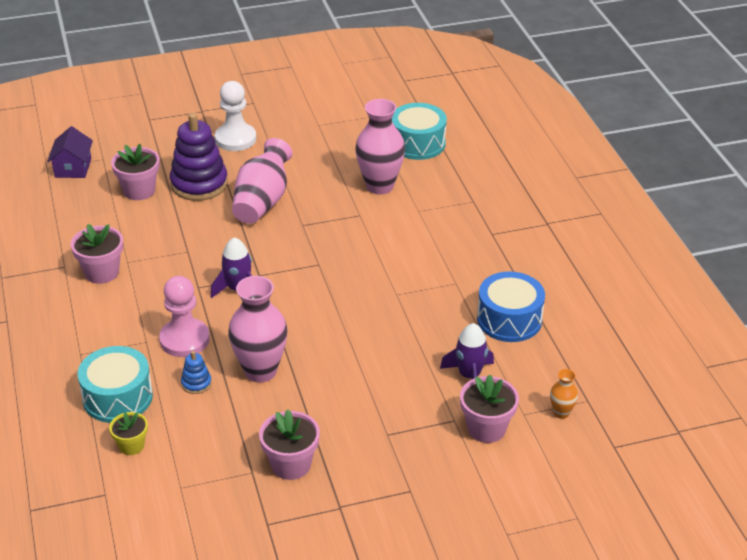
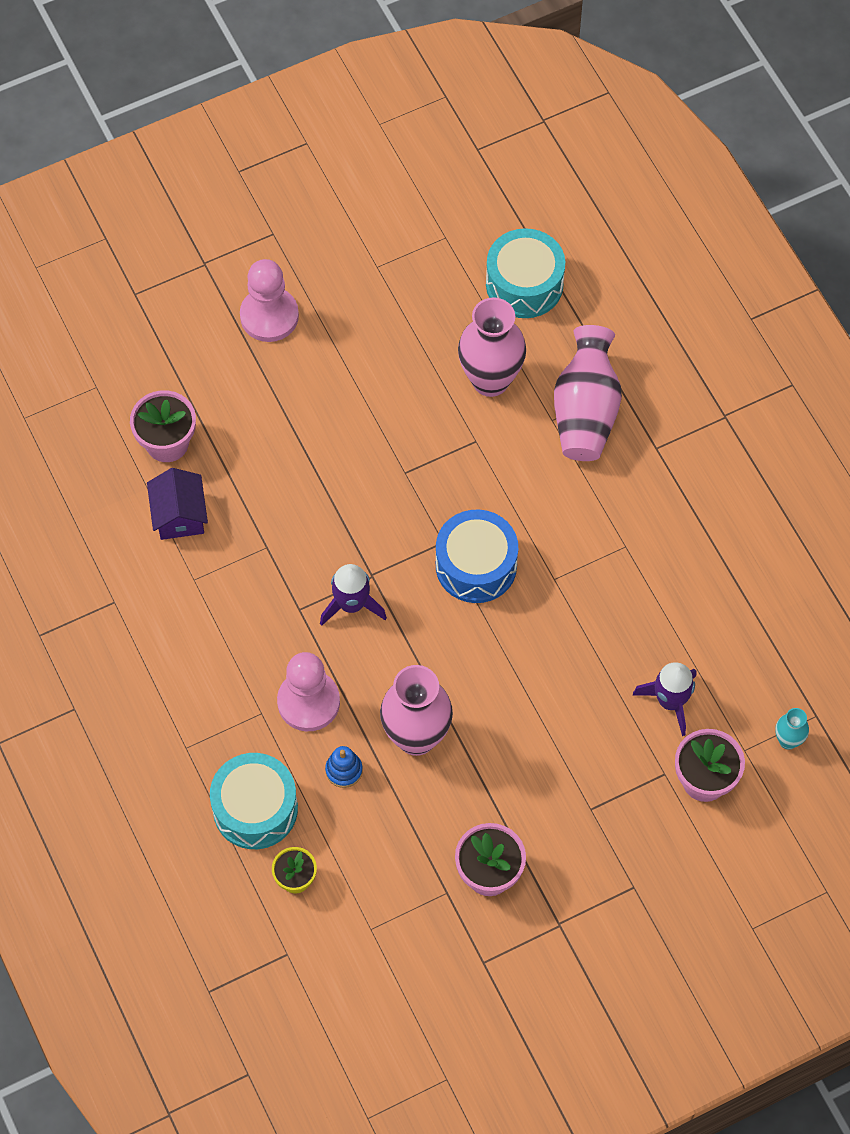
camera: 10 degrees left, 25 degrees up
purple house [47,126,93,178] -> purple house moved to [147,468,208,540]
pink flower pot [71,224,123,284] -> none
purple stacking toy [170,113,228,201] -> none
white pawn [215,81,256,151] -> pink pawn [240,259,299,342]
pink vase [232,138,293,224] -> pink vase moved to [554,325,622,461]
blue drum [477,271,545,342] -> blue drum moved to [436,510,518,603]
orange vase [550,369,578,419] -> turquoise vase [775,708,809,750]

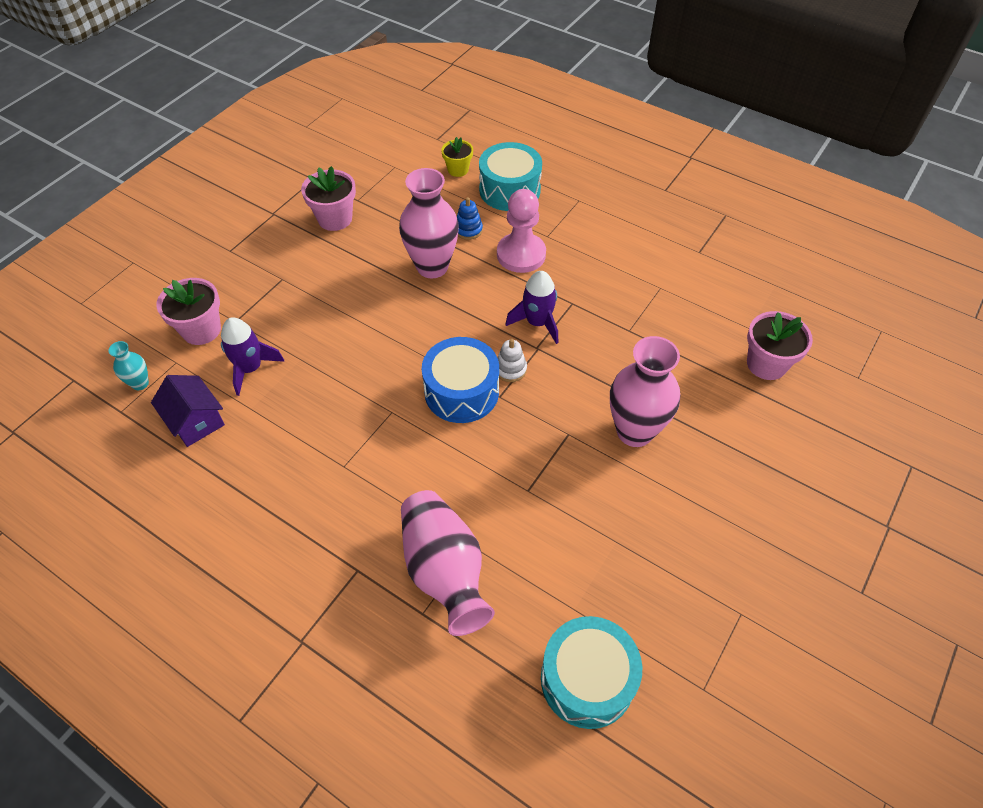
camera: 150 degrees right, 10 degrees down
purple house [147,468,208,540] -> purple house moved to [151,375,225,447]
pink pawn [240,259,299,342] -> none
pink vase [458,297,526,397] -> pink vase moved to [610,336,680,447]
none -> white stacking toy [497,339,527,382]

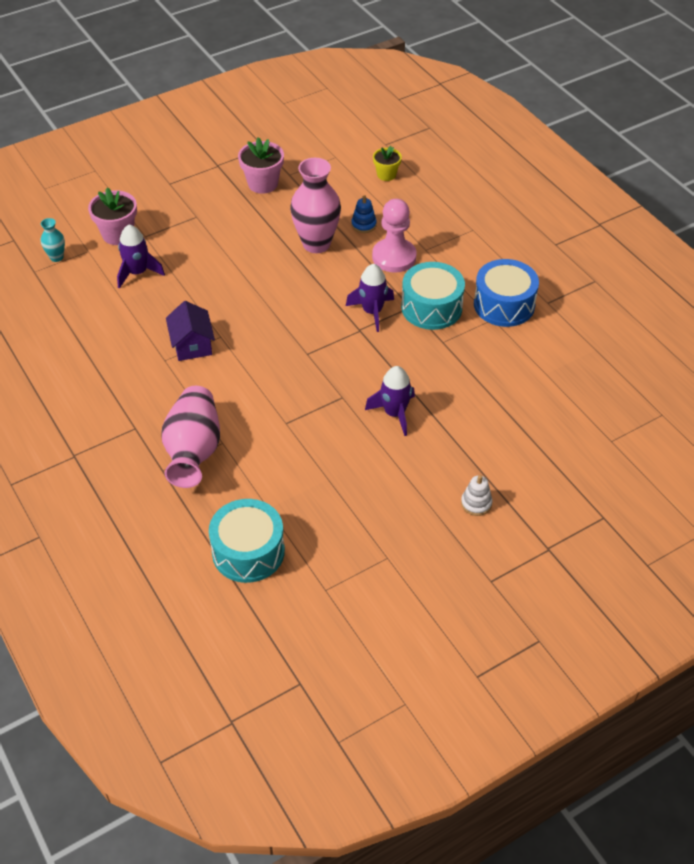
camera: 25 degrees right, 5 degrees down
purple house [151,375,225,447] -> purple house moved to [166,301,215,361]
blue drum [422,337,499,423] -> blue drum moved to [474,259,539,327]
turquoise drum [479,142,542,211] -> turquoise drum moved to [401,262,465,330]
white stacking toy [497,339,527,382] -> white stacking toy moved to [461,475,492,516]
pink vase [610,336,680,447] -> purple rocket [365,366,415,436]
pink flower pot [747,311,813,380] -> none

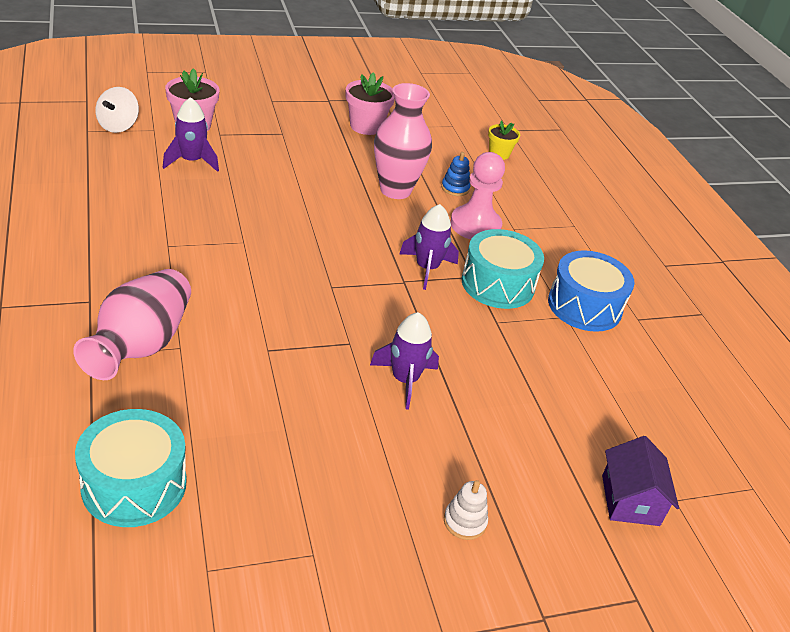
camera: 10 degrees right, 10 degrees down
turquoise vase [41,218,65,262] -> white spinning top [96,87,139,133]
purple house [166,301,215,361] -> purple house moved to [602,436,679,526]

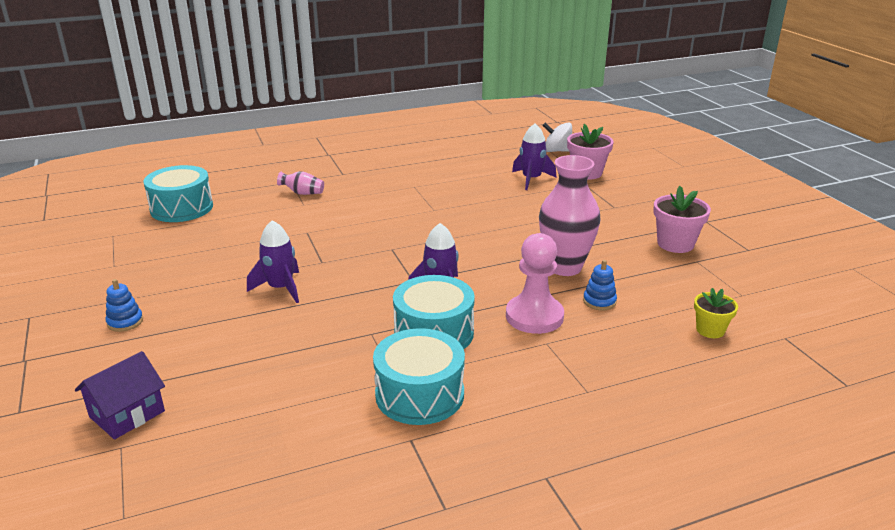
camera: 90 degrees right, 10 degrees down
pink vase [73,269,191,380] -> pink vase [277,171,324,195], size x0.47
white stacking toy [444,480,488,540] -> blue stacking toy [106,279,143,332]
blue drum [548,250,635,332] -> turquoise drum [373,328,465,425]
purple house [602,436,679,526] -> purple house turned 45 degrees counterclockwise [75,351,165,440]

